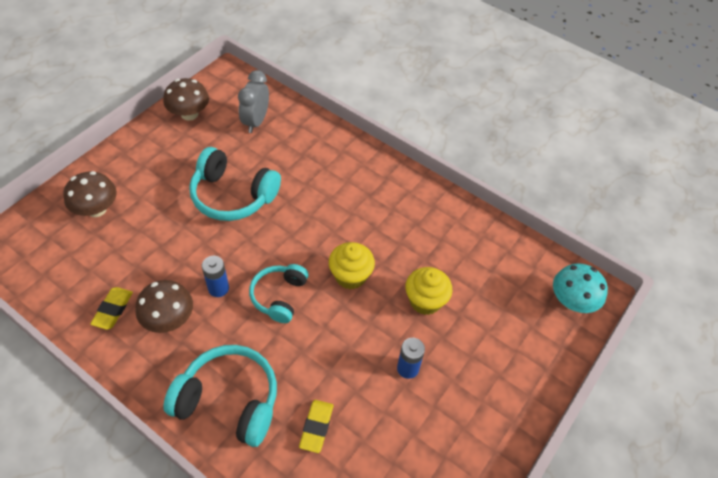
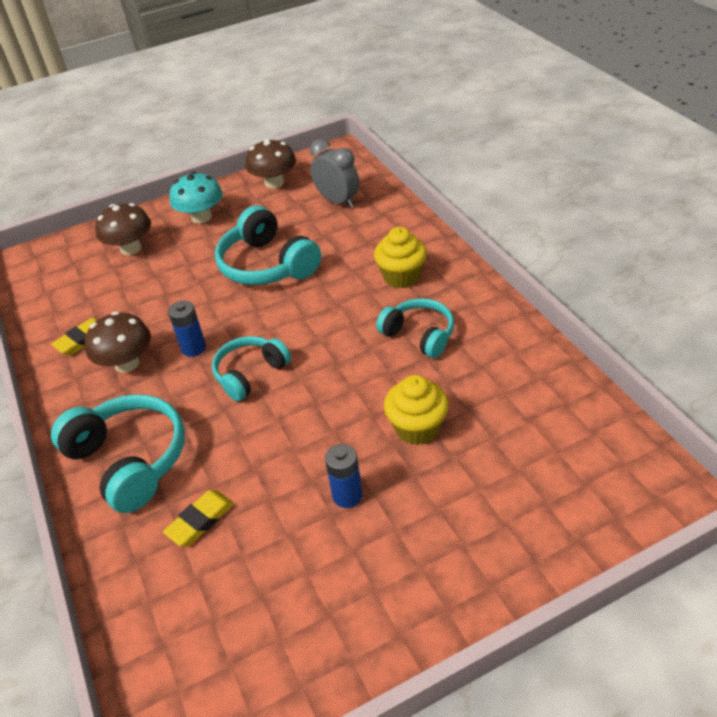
camera: 35 degrees right, 10 degrees down
grey clock [238,70,269,133] -> grey clock turned 90 degrees clockwise [310,139,359,208]
yellow cupcake [329,242,375,289] -> yellow cupcake moved to [374,227,427,288]
turquoise mushroom [553,263,608,313] -> turquoise mushroom moved to [170,172,223,223]
none -> turquoise headphones [376,298,454,358]

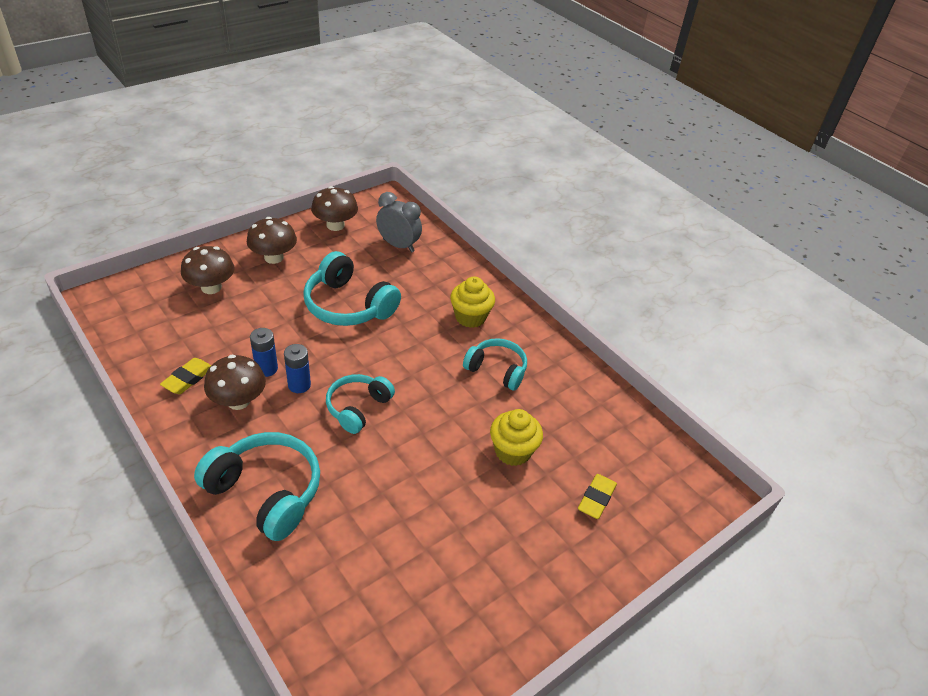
camera: 20 degrees left, 0 degrees up
yellow eraser [163,490,234,546] -> yellow eraser moved to [578,474,617,519]
turquoise mushroom [170,172,223,223] -> brown mushroom [247,217,297,264]
blue battery [325,444,363,508] -> blue battery moved to [250,328,278,377]

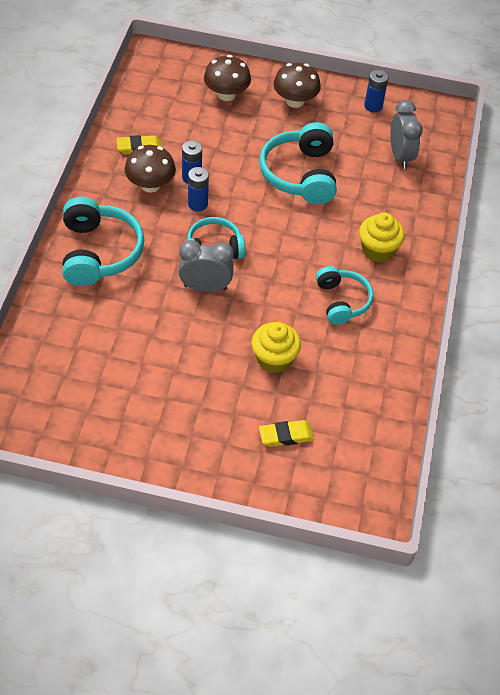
camera: 50 degrees right, 10 degrees up
brown mushroom [311,186,358,231] -> blue battery [364,70,389,113]
none -> grey clock [178,240,234,292]

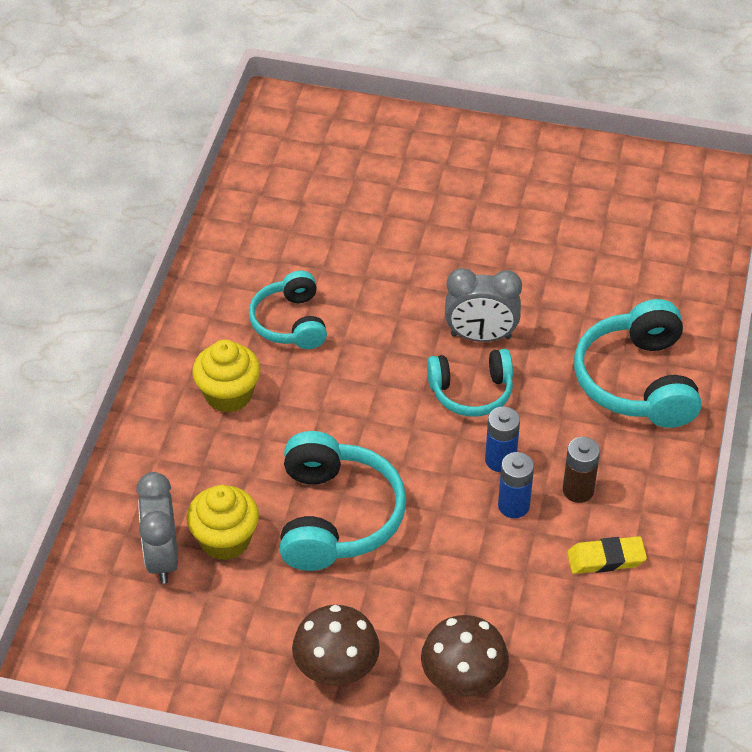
camera: 175 degrees left, 5 degrees down
brown mushroom [124,145,176,193] -> brown battery [563,437,600,503]
yellow cupcake [251,322,301,373] -> yellow cupcake moved to [187,485,259,560]
yellow eraser [259,420,314,447] -> none
blue battery [364,70,389,113] -> none

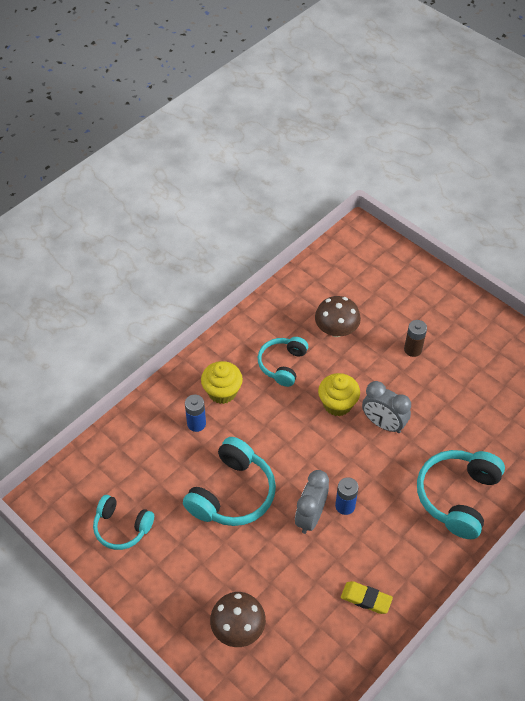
camera: 30 degrees right, 5 degrees up
grey clock [136,472,178,584] -> grey clock moved to [295,470,329,534]
yellow cupcake [187,485,259,560] -> yellow cupcake moved to [318,373,360,416]
brown mushroom [292,605,380,686] -> brown mushroom moved to [315,296,361,337]
turquoise headphones [427,349,513,417] -> turquoise headphones moved to [93,495,154,550]
blue battery [498,452,534,518] -> blue battery moved to [185,395,206,432]
brown battery [563,437,600,503] -> brown battery moved to [404,320,427,357]

